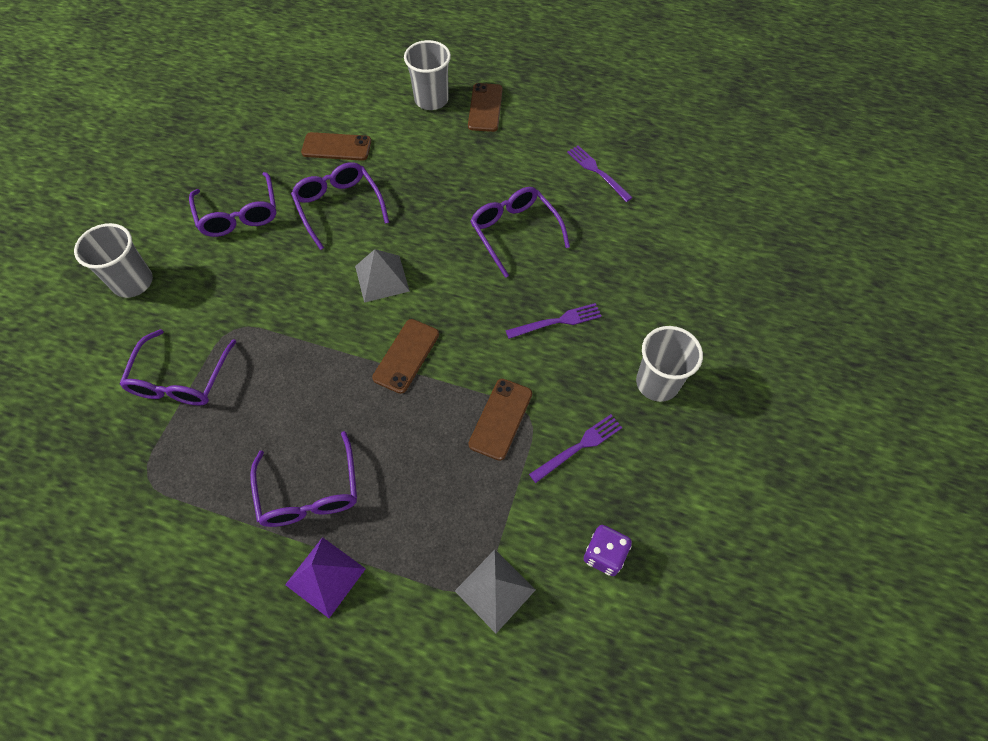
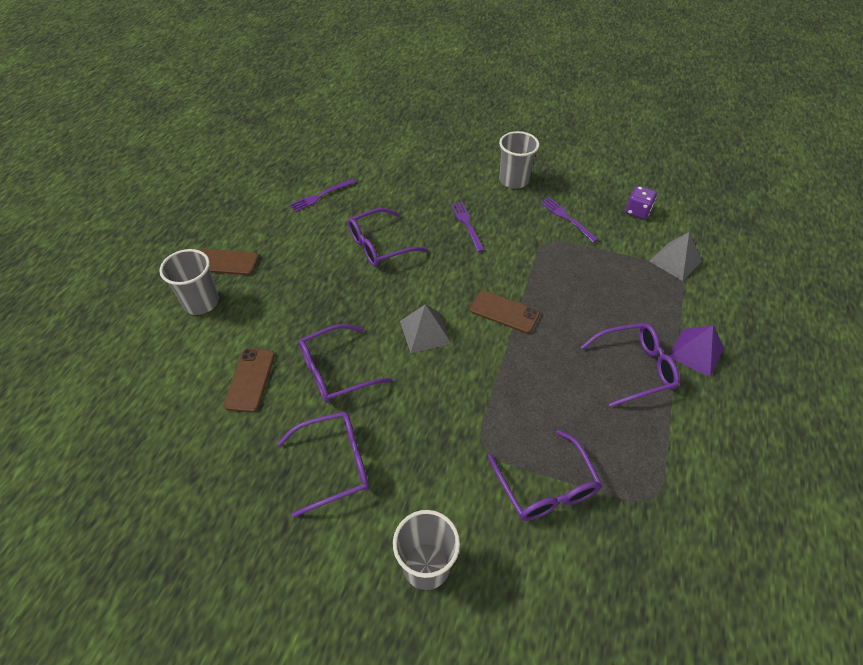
camera: 90 degrees left, 10 degrees down
purple glasses [120,329,237,406] -> purple glasses turned 60 degrees clockwise [488,430,602,521]
brown phone [468,379,532,461] -> none

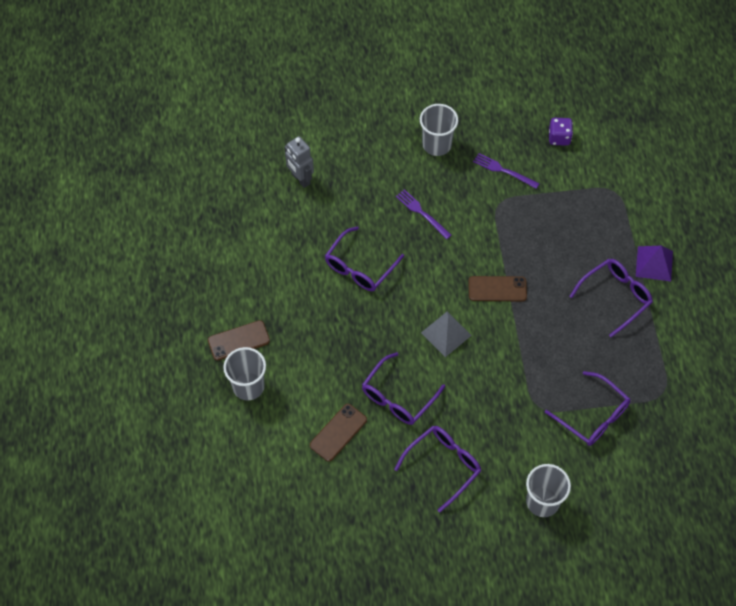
camera: 25 degrees left, 10 degrees up
brown phone [224,348,275,412] -> brown phone turned 60 degrees clockwise [310,404,367,462]
purple fork [289,179,356,212] -> none
grey pyramid [649,232,702,281] -> none
none -> grey robot [284,136,314,188]

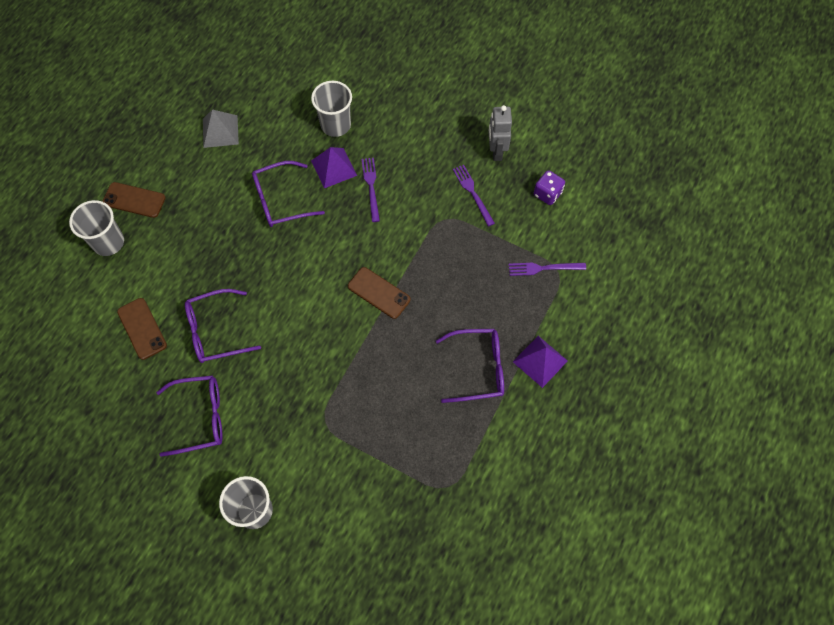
camera: 35 degrees right, 5 degrees up
grey robot [284,136,314,188] -> grey robot moved to [488,105,512,161]
brown phone [310,404,367,462] -> brown phone turned 75 degrees clockwise [117,298,167,360]
grey cup [420,104,459,156] -> grey cup moved to [311,81,352,137]
grey pyramid [421,312,472,357] -> grey pyramid moved to [203,109,239,148]
purple glasses [545,371,630,446] -> none
none -> purple pyramid [311,147,357,188]
none -> purple fork [509,263,586,276]

